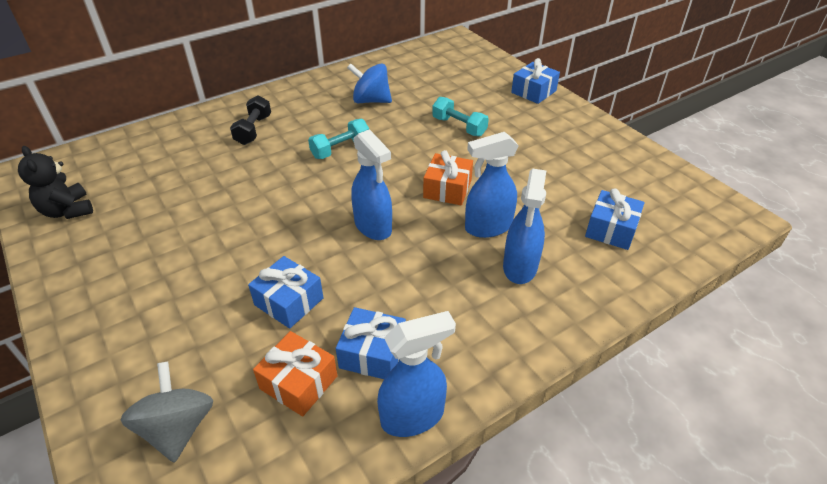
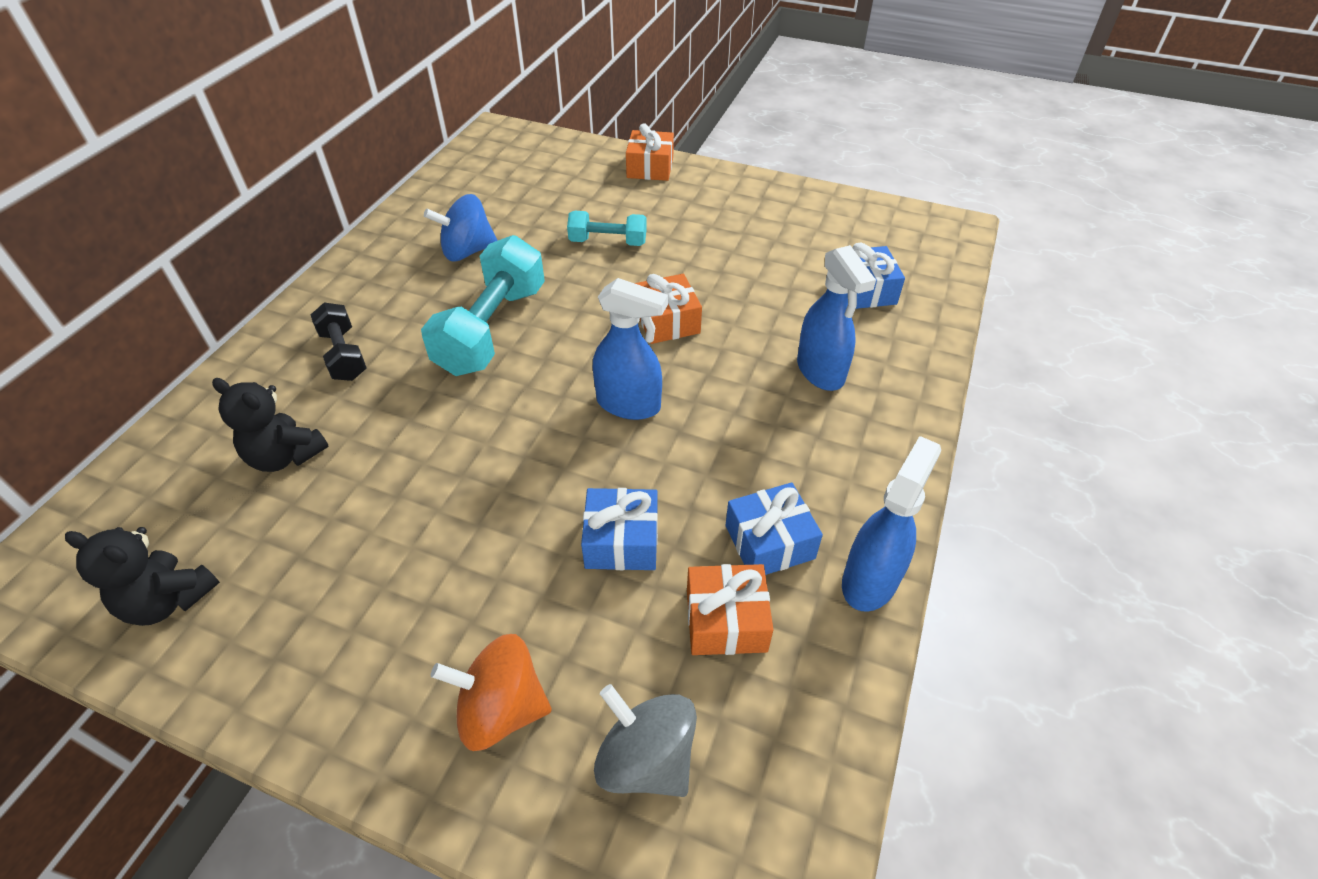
camera: 35 degrees left, 5 degrees up
turquoise dumbbell [308,119,369,159] -> turquoise dumbbell [421,235,545,376], size x1.79
blue spray bottle [465,132,519,238] -> none
blue gift [511,58,560,104] -> orange gift [626,123,674,181]
none -> black teddy bear [212,378,329,472]
none -> orange spinning top [431,634,551,751]

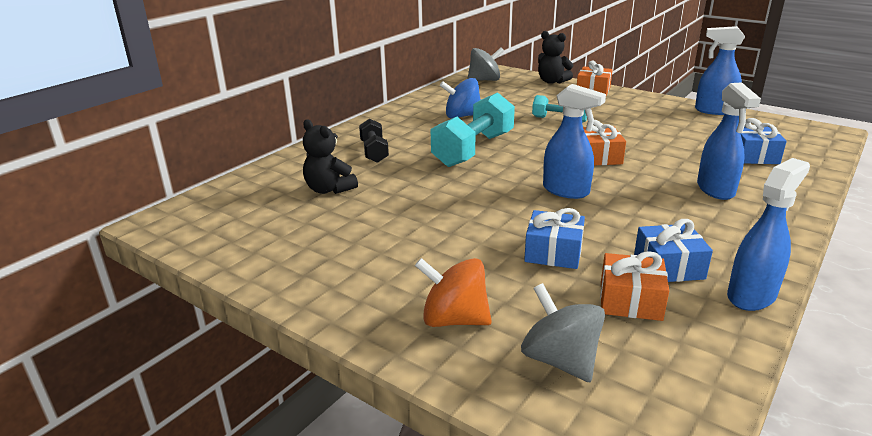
camera: 15 degrees right, 20 degrees down
black teddy bear [65,527,220,626] -> black teddy bear moved to [538,31,574,84]
none -> grey spinning top [467,47,504,81]
none -> blue spray bottle [695,26,745,115]

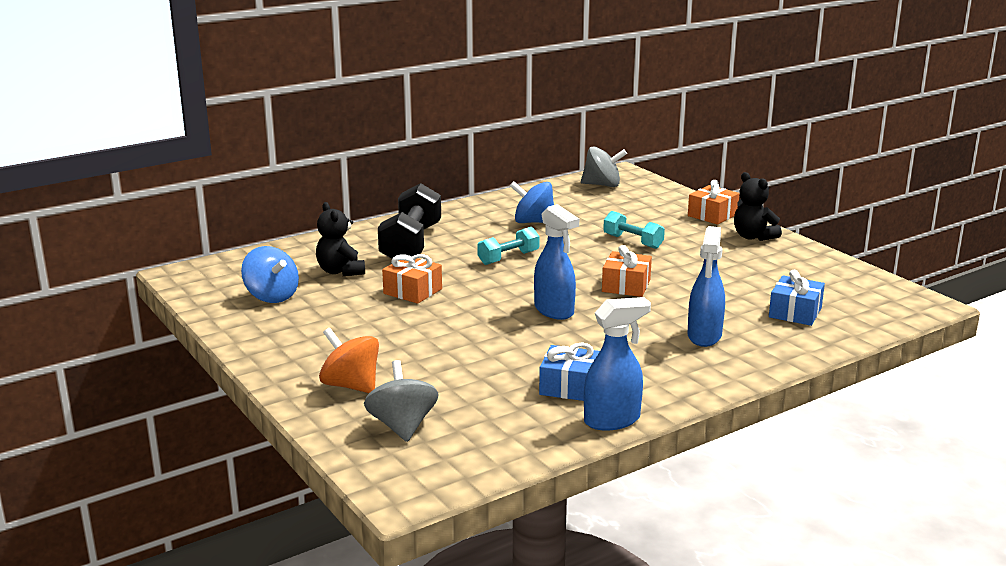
camera: 20 degrees right, 5 degrees down
black dumbbell [359,119,389,163] -> black dumbbell [378,183,441,259], size x1.79
turquoise dumbbell [431,92,515,167] -> turquoise dumbbell [477,227,540,265], size x0.56
blue gift [524,208,585,269] -> none
black teddy bear [538,31,574,84] -> black teddy bear moved to [734,172,782,241]
orange gift [600,251,669,321] -> orange gift moved to [382,254,442,304]
blue spray bottle [695,26,745,115] -> none
none -> blue spinning top [241,246,299,303]

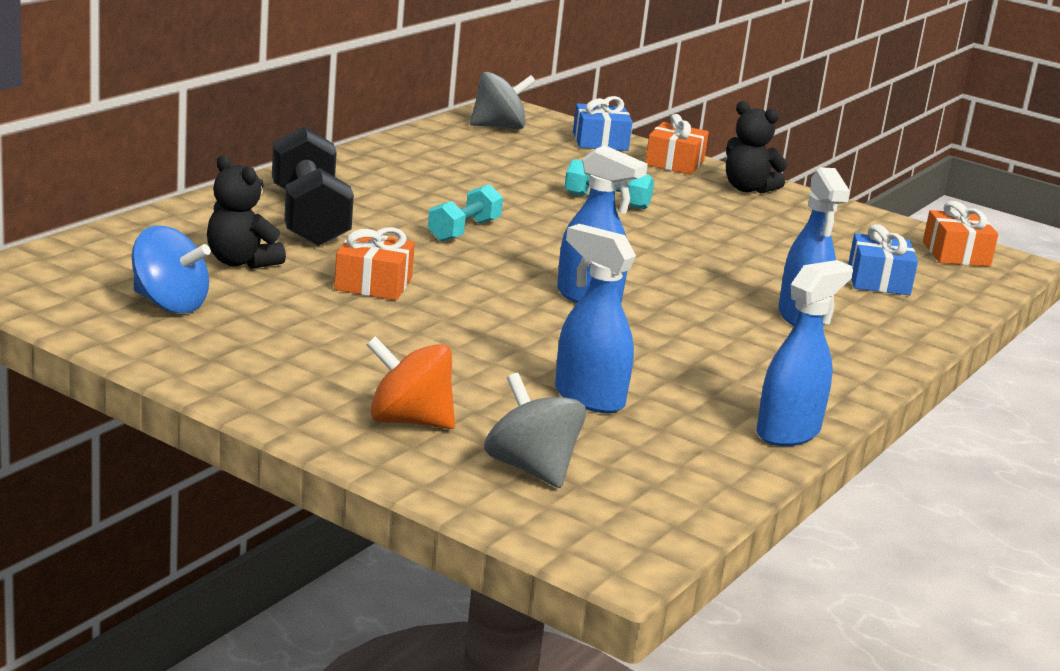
camera: 25 degrees left, 0 degrees up
blue spinning top [510,181,554,223] -> none
blue gift [539,342,600,401] -> blue gift moved to [573,96,633,151]
orange gift [602,245,652,297] -> orange gift moved to [923,201,998,266]
none -> blue spray bottle [555,224,636,413]

